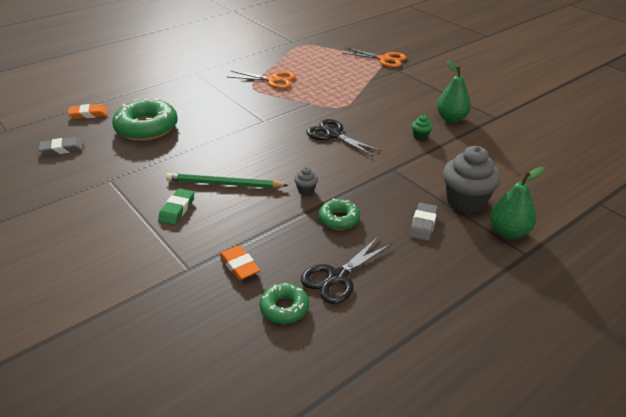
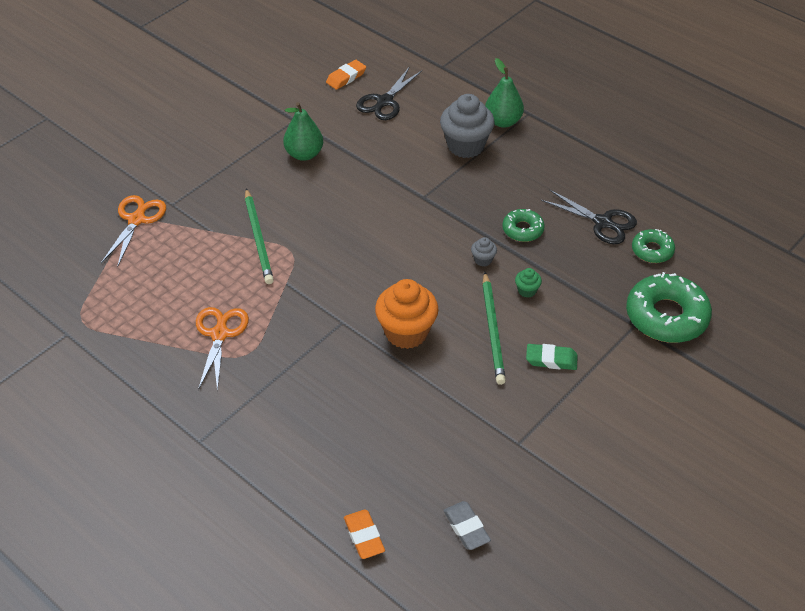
camera: 100 degrees left, 10 degrees up
green donut [112,98,178,141] -> green donut moved to [626,272,712,343]
orange eraser [220,245,260,280] -> orange eraser moved to [326,60,366,90]
black scissors [306,119,382,156] -> black scissors moved to [356,66,422,120]
grey eraser [410,203,438,241] -> none
green cupcake [412,115,433,140] -> green cupcake moved to [515,268,542,298]
none -> green pencil [245,189,274,284]
none -> orange cupcake [375,279,438,349]

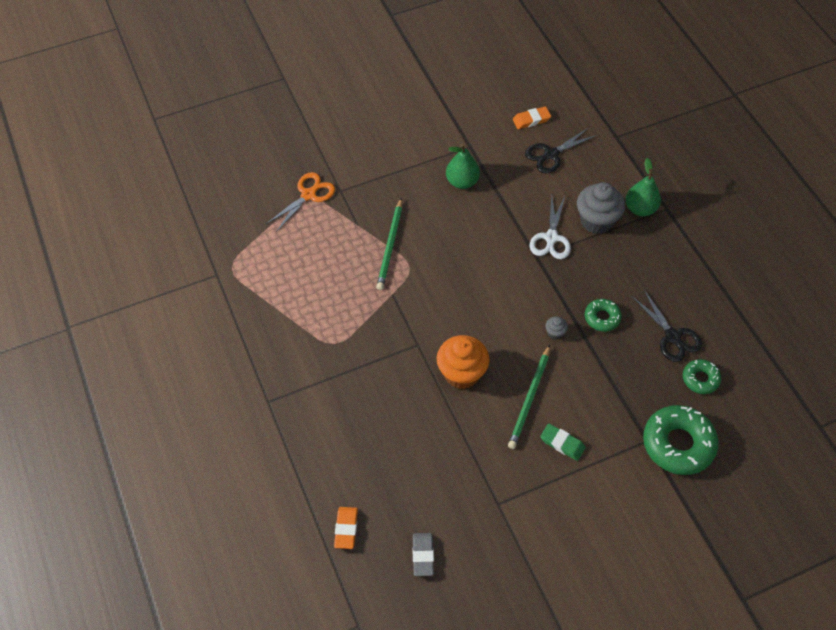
camera: 25 degrees right, 10 degrees up
orange scissors [196,307,249,391] -> none
green cupcake [515,268,542,298] -> none
none -> white scissors [529,196,571,259]

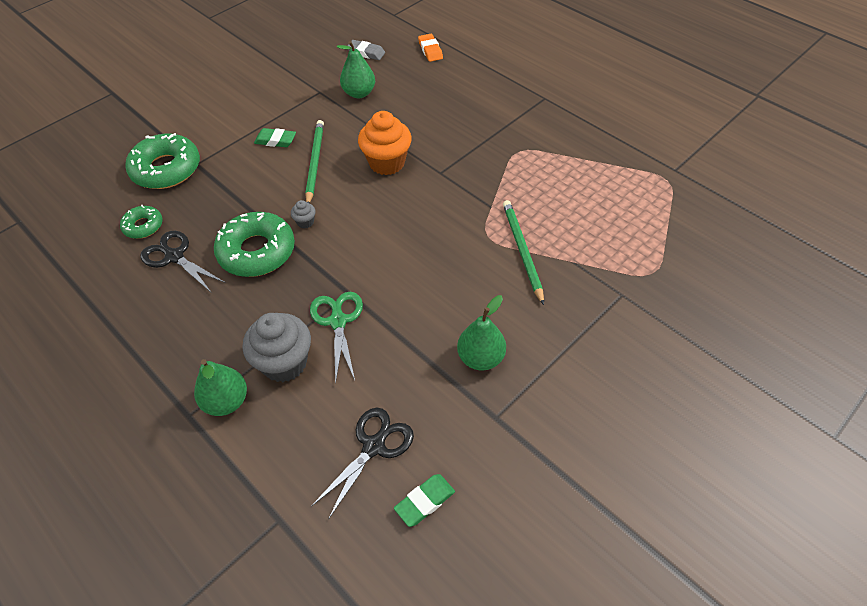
camera: 160 degrees right, 5 degrees down
orange scissors [266,172,335,232] -> none
grey eraser [412,533,434,576] -> grey eraser turned 45 degrees counterclockwise [348,40,385,60]
orange eraser [513,106,551,129] -> green eraser [394,474,455,527]
white scissors [529,196,571,259] -> green scissors [310,292,363,384]
green donut [585,299,622,332] -> green donut [214,212,295,277], size x1.87
none -> green pear [337,41,375,98]

